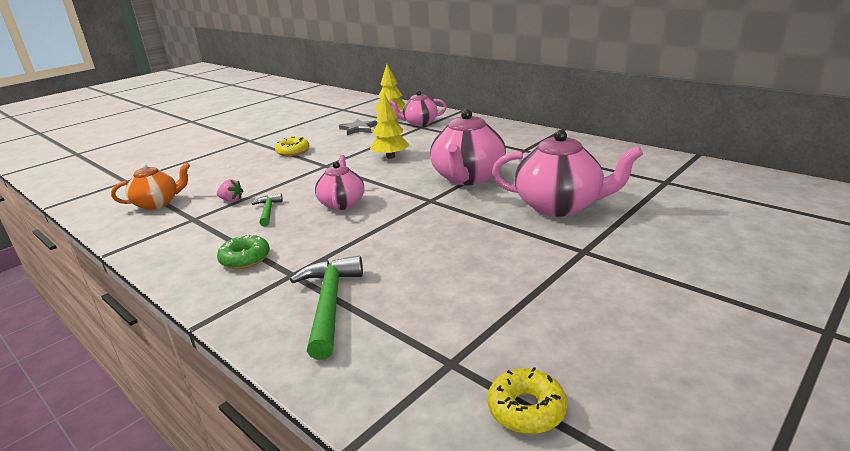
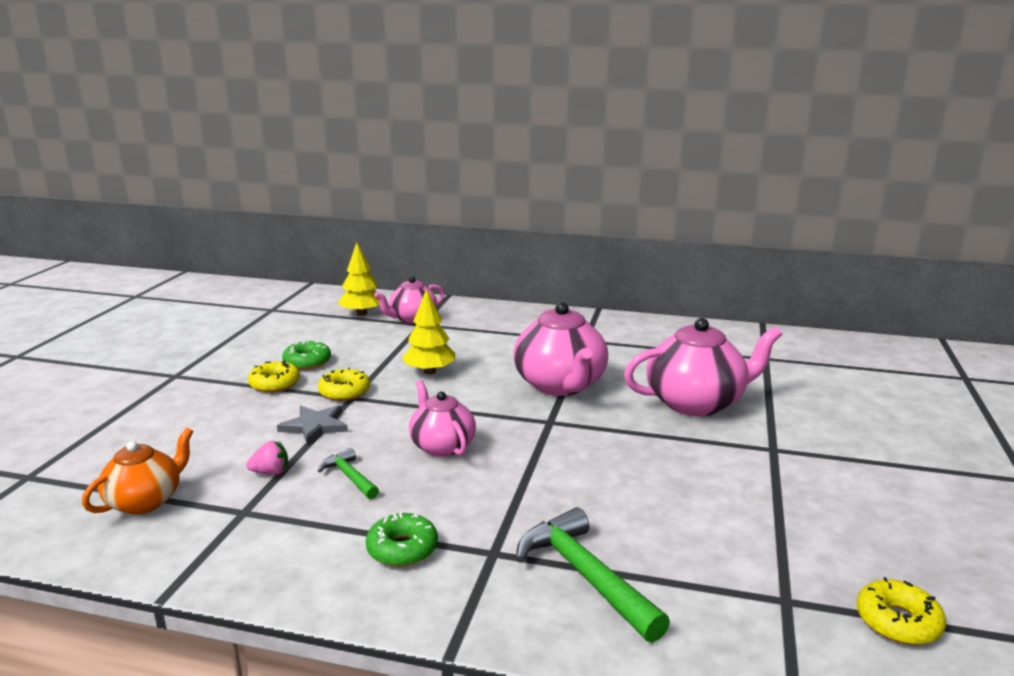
camera: 30 degrees left, 5 degrees down
grey star [339,119,377,135] -> grey star moved to [277,405,348,445]
none -> green donut [282,340,331,370]
none -> yellow donut [318,368,370,401]

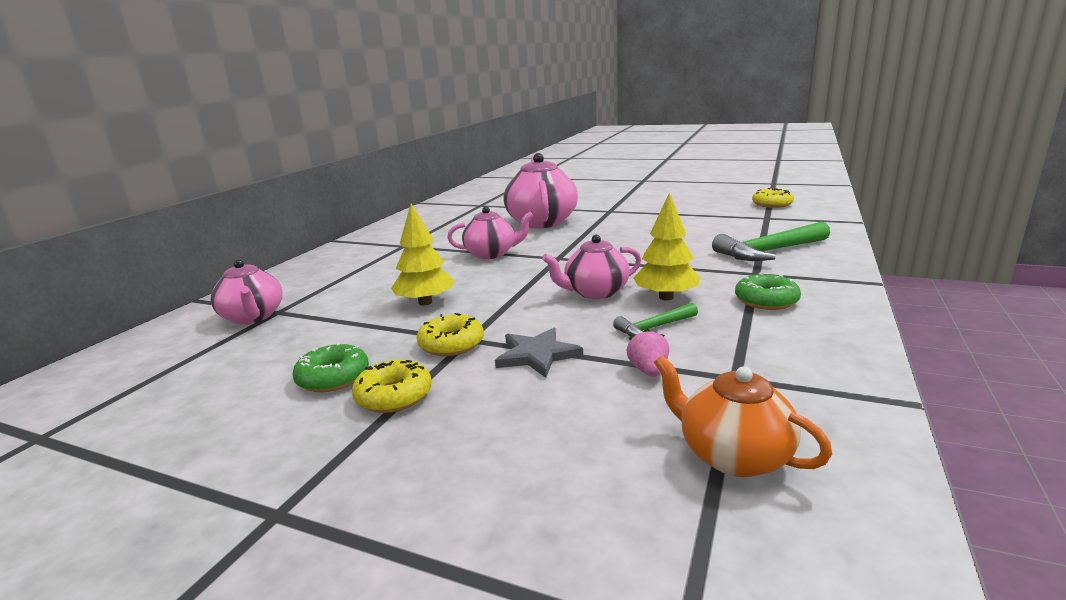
camera: 80 degrees left, 0 degrees up
yellow tree [338,243,379,316] -> yellow tree moved to [634,193,700,300]
pink teapot [513,302,608,396] -> pink teapot [447,207,533,259], size x0.61

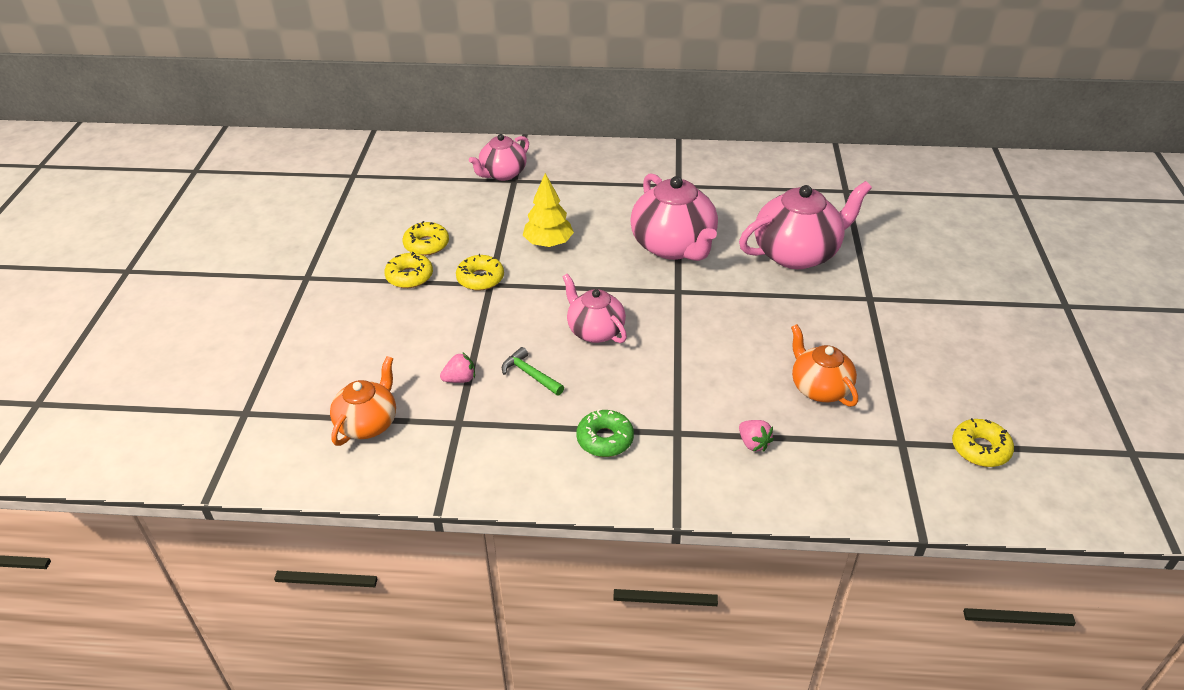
camera: 70 degrees right, 20 degrees up
green donut [292,342,369,392] -> yellow donut [402,221,449,256]
pink teapot [447,207,533,259] -> pink teapot [630,173,718,261], size x1.64
grey star [495,328,583,378] -> none
yellow tree [634,193,700,300] -> none
green hammer [712,222,830,261] -> pink strawberry [739,420,774,452]
none -> orange teapot [791,324,858,407]

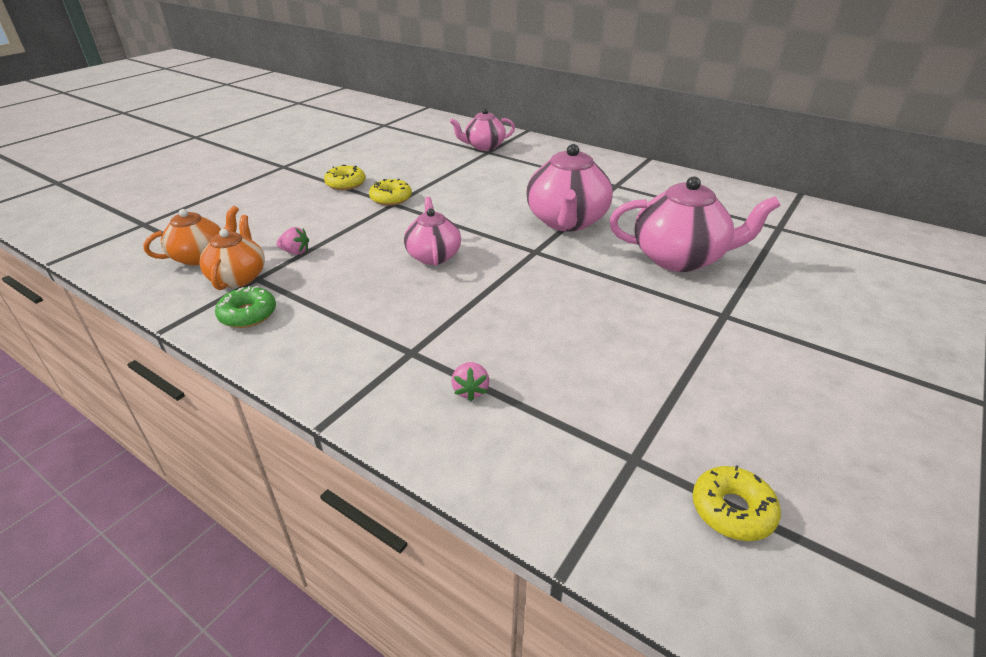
camera: 30 degrees right, 5 degrees down
yellow donut [402,221,449,256] -> none
green hammer [502,347,564,395] -> none
yellow tree [523,173,574,247] -> none
green donut [576,409,634,457] -> green donut moved to [215,286,276,328]
orange teapot [791,324,858,407] -> orange teapot moved to [200,215,265,290]

